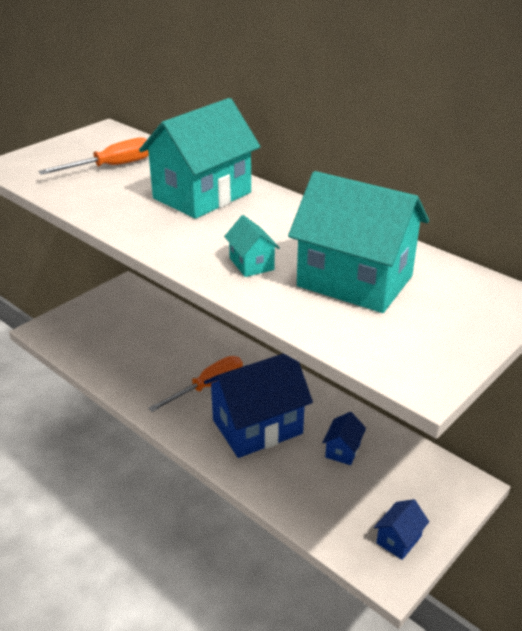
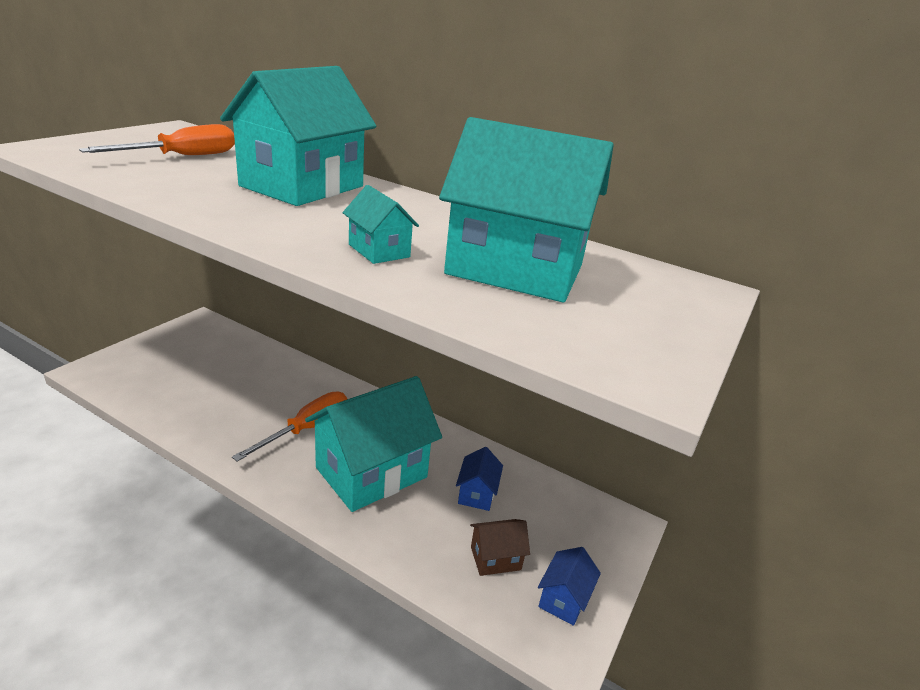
camera: 15 degrees left, 5 degrees down
blue house [204,353,313,458] -> turquoise house [305,376,442,512]
none -> brown house [470,519,530,576]

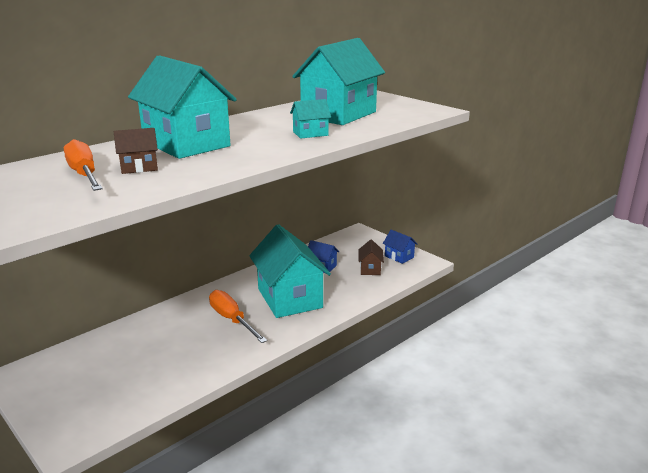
camera: 70 degrees left, 5 degrees down
none -> brown house [114,128,158,174]

